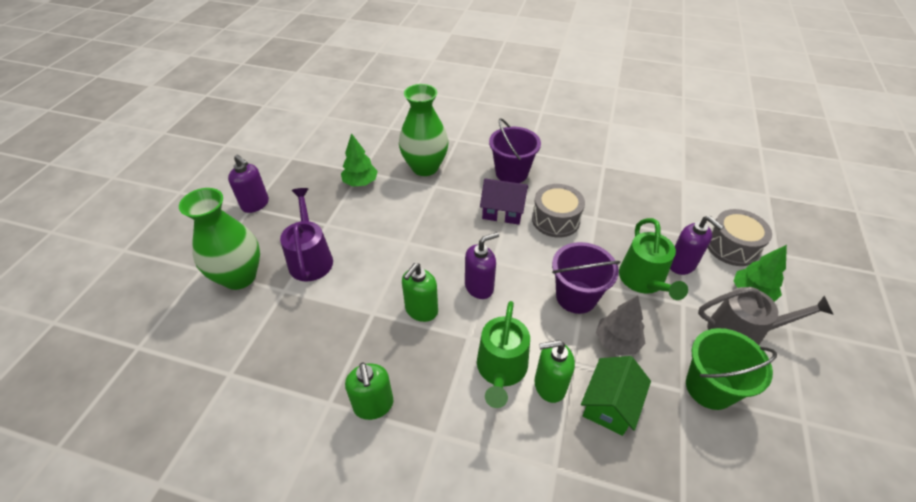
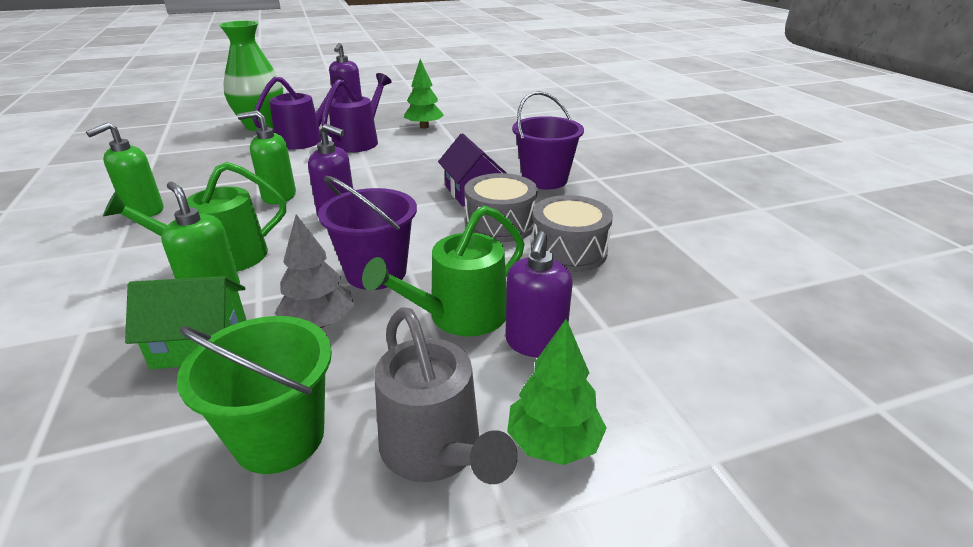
camera: 55 degrees right, 15 degrees down
green vase [399,84,448,176] -> none
grey drum [708,209,772,266] -> grey drum moved to [531,195,613,272]
none -> purple watering can [321,73,392,153]

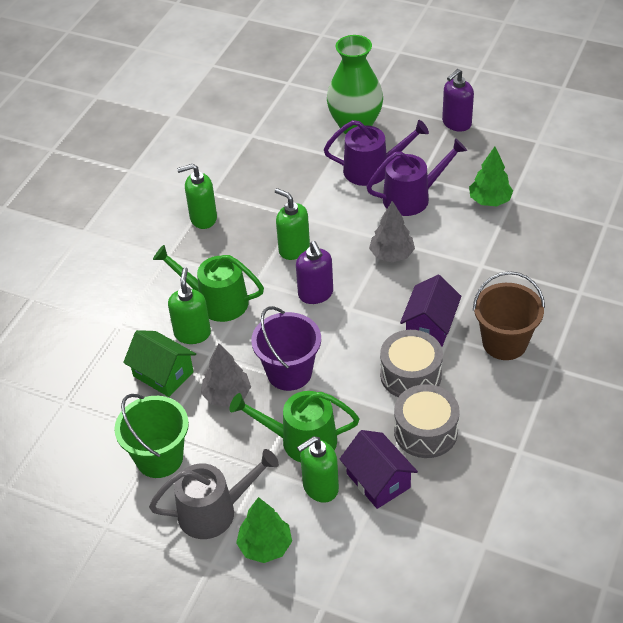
camera: 45 degrees right, 15 degrees up
grey watering can [374,307,518,484] -> grey watering can turned 120 degrees counterclockwise [149,449,279,539]
purple soap dispenser [505,231,572,357] -> green soap dispenser [297,436,339,503]
purple bucket [512,91,584,190] -> brown bucket [473,271,545,360]
none -> purple house [340,430,418,509]
none -> grey tree [369,201,415,262]

